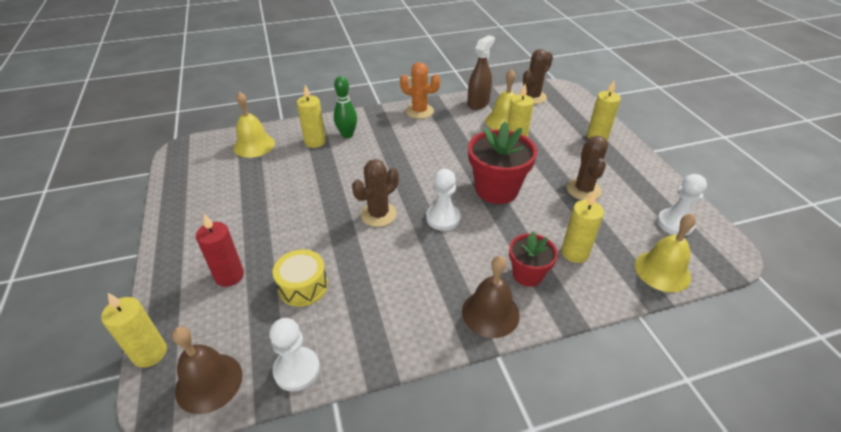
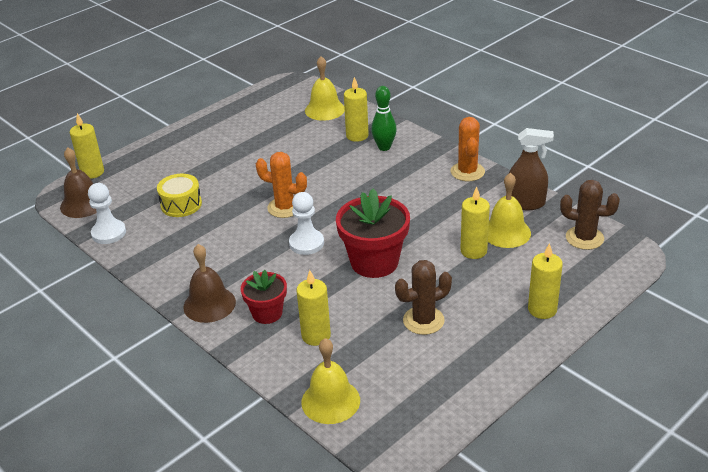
camera: 65 degrees right, 5 degrees down
red candle [196,214,244,287] -> none
brown cactus [352,159,399,227] -> orange cactus [256,152,307,218]
white pawn [657,174,707,236] -> none

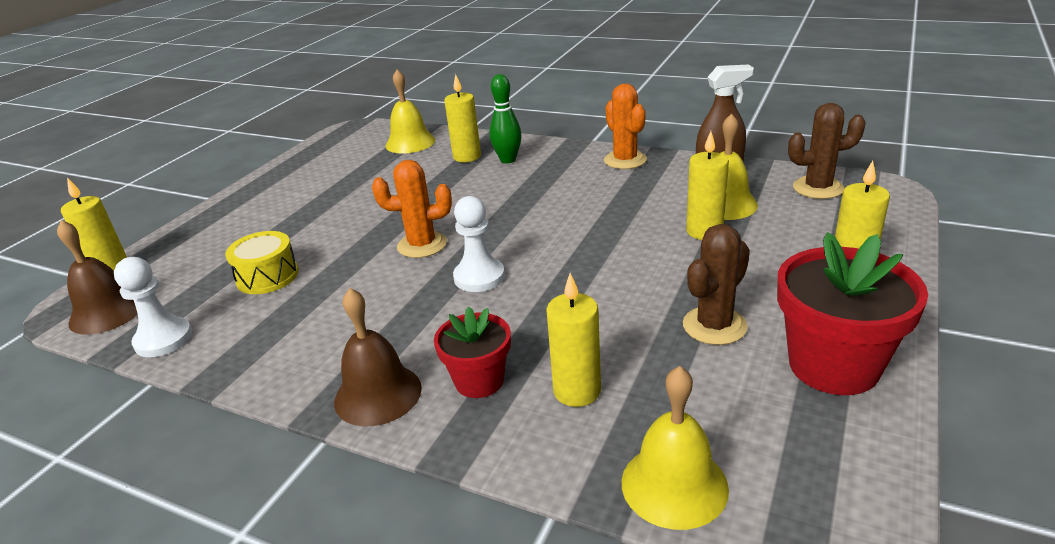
camera: 20 degrees left, 5 degrees down
red flower pot [336,189,410,278] -> red flower pot moved to [777,232,928,395]

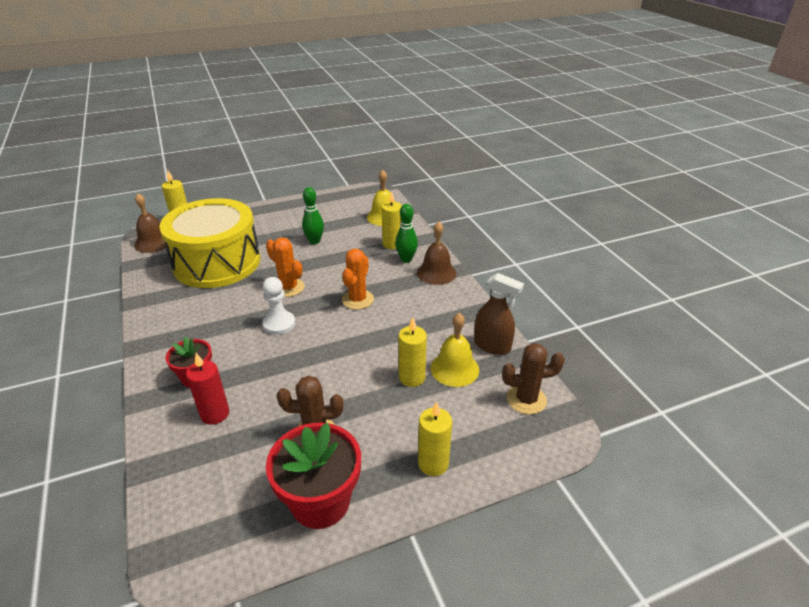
camera: 40 degrees right, 5 degrees up
white pawn [114,257,192,357] -> none
yellow drum [225,231,299,294] -> yellow drum [159,198,260,288], size x2.45
brown bell [334,288,422,427] -> brown bell moved to [417,222,456,285]
yellow candle [546,273,601,407] -> red candle [186,353,229,425]
orange cactus [604,83,647,169] -> orange cactus moved to [342,249,374,309]
yellow bell [621,366,729,530] -> none
brown cactus [788,103,866,199] -> brown cactus turned 45 degrees counterclockwise [502,343,565,414]
none -> green bowling pin [302,187,324,244]

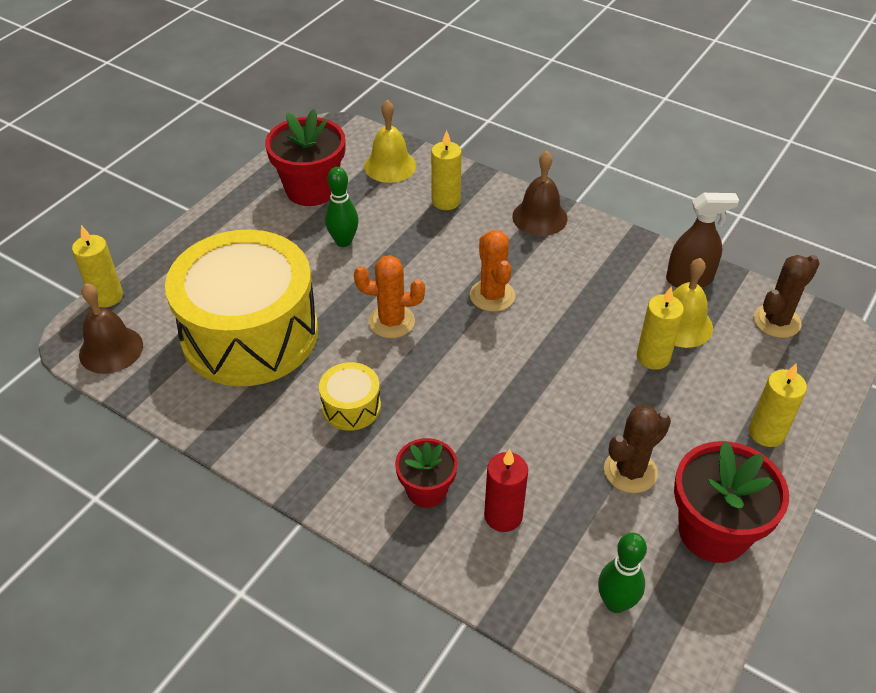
camera: 35 degrees left, 10 degrees up
white pawn [262,277,296,335] -> none
green bowling pin [395,204,418,263] -> green bowling pin moved to [598,533,647,613]
none -> red flower pot [265,109,346,206]
none -> yellow drum [319,362,381,430]

